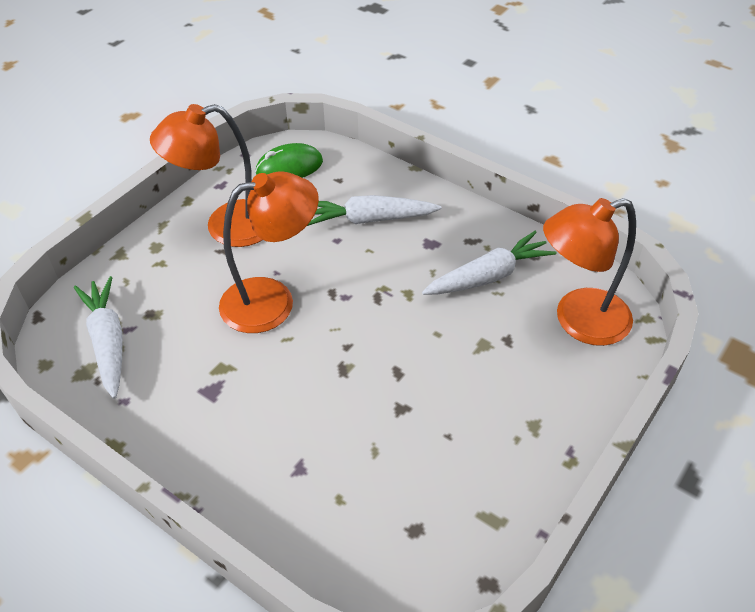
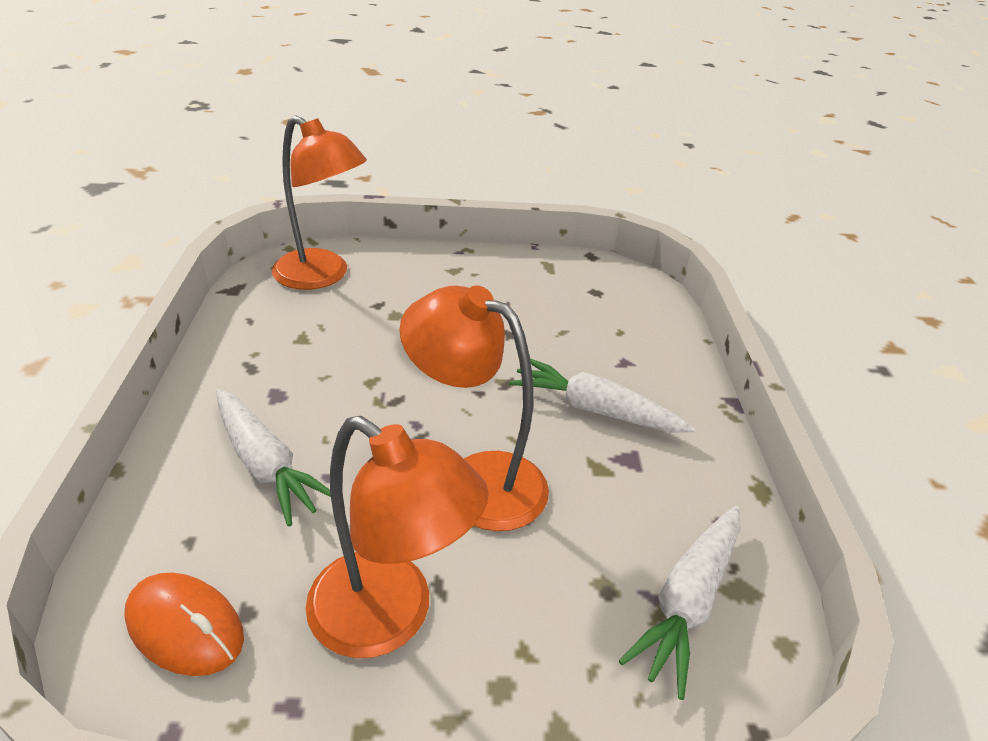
camera: 130 degrees left, 10 degrees down
green mouse [255,143,323,178] -> orange mouse [124,572,244,676]
white carrot [422,231,557,295] -> white carrot moved to [509,358,695,432]

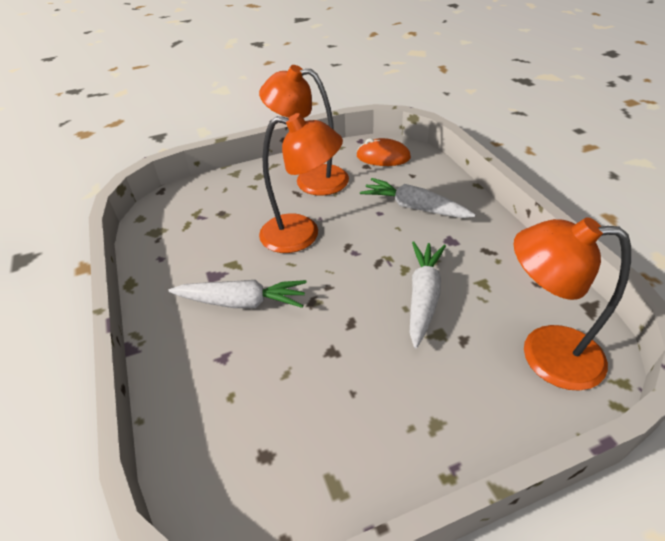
camera: 165 degrees right, 5 degrees up
white carrot [619,506,740,700] -> white carrot moved to [410,242,446,348]

